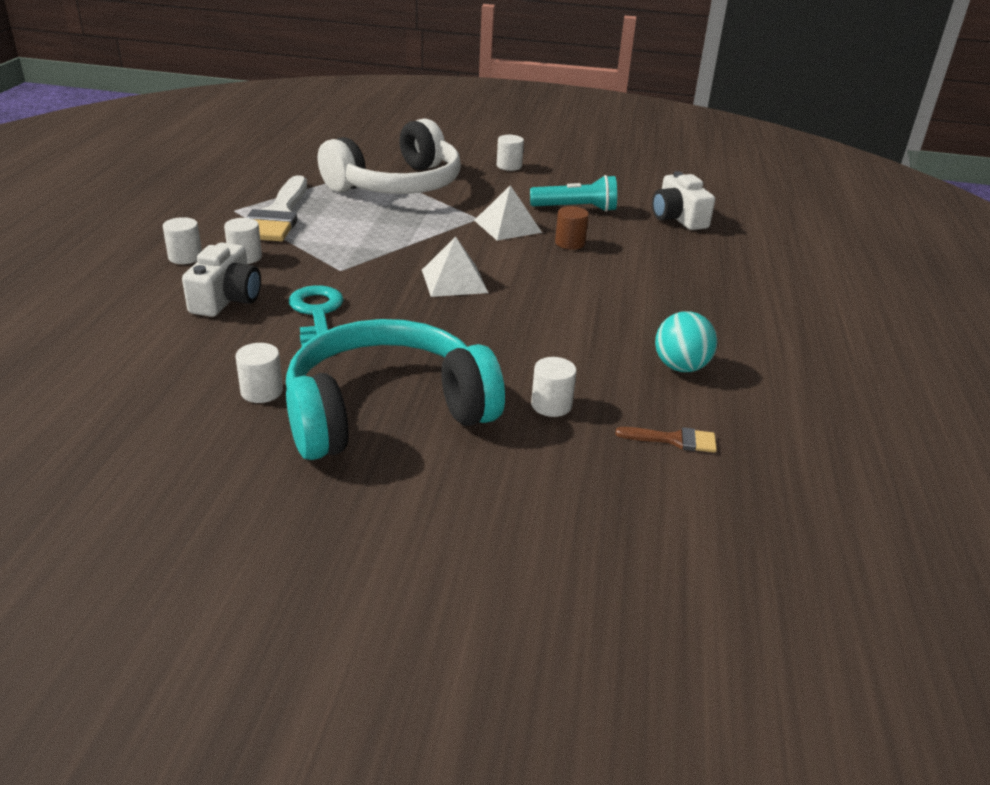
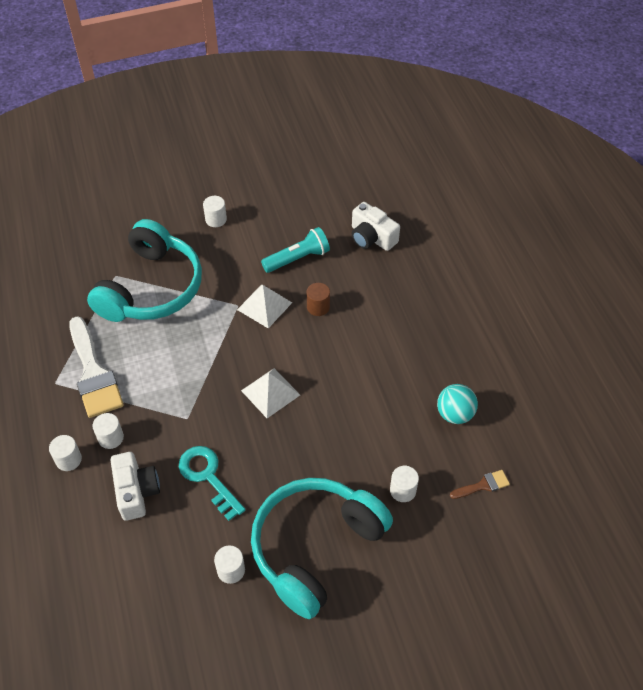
camera: 25 degrees left, 20 degrees up
white headphones [318,118,461,194] -> turquoise headphones [87,219,202,322]

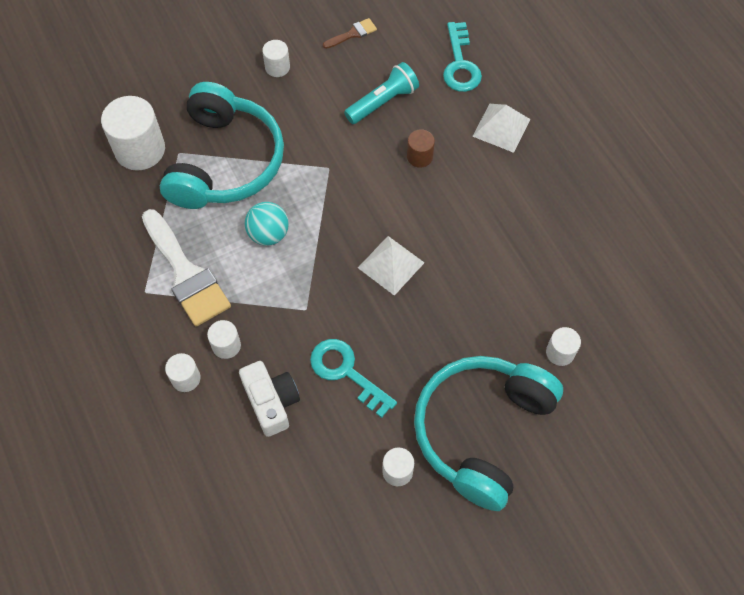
camera: 10 degrees left, 10 degrees up
white pyramid [237,285,292,328] -> white pyramid moved to [472,104,530,153]
white camera [352,202,400,251] -> turquoise key [443,22,482,92]
turquoise ball [437,384,478,424] -> turquoise ball moved to [245,202,289,246]
brown brush [450,470,510,499] -> brown brush moved to [323,18,377,49]
none -> white cylinder [101,96,165,171]

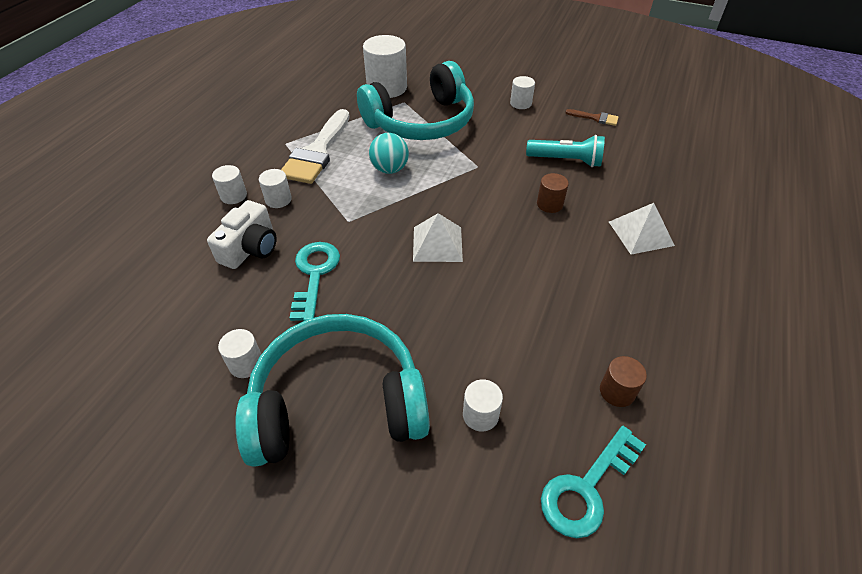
camera: 50 degrees right, 15 degrees down
turquoise key [443,22,482,92] -> turquoise key moved to [541,426,646,538]
none -> brown cylinder [600,356,647,407]

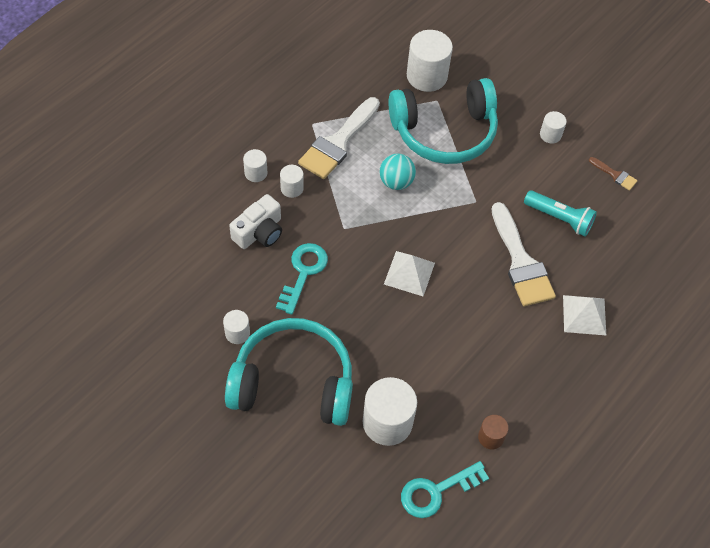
camera: 15 degrees right, 10 degrees up
white cylinder [463,379,503,432] -> white cylinder [363,377,417,446], size x1.93
brown cylinder [537,173,569,213] -> white brush [491,202,556,306]

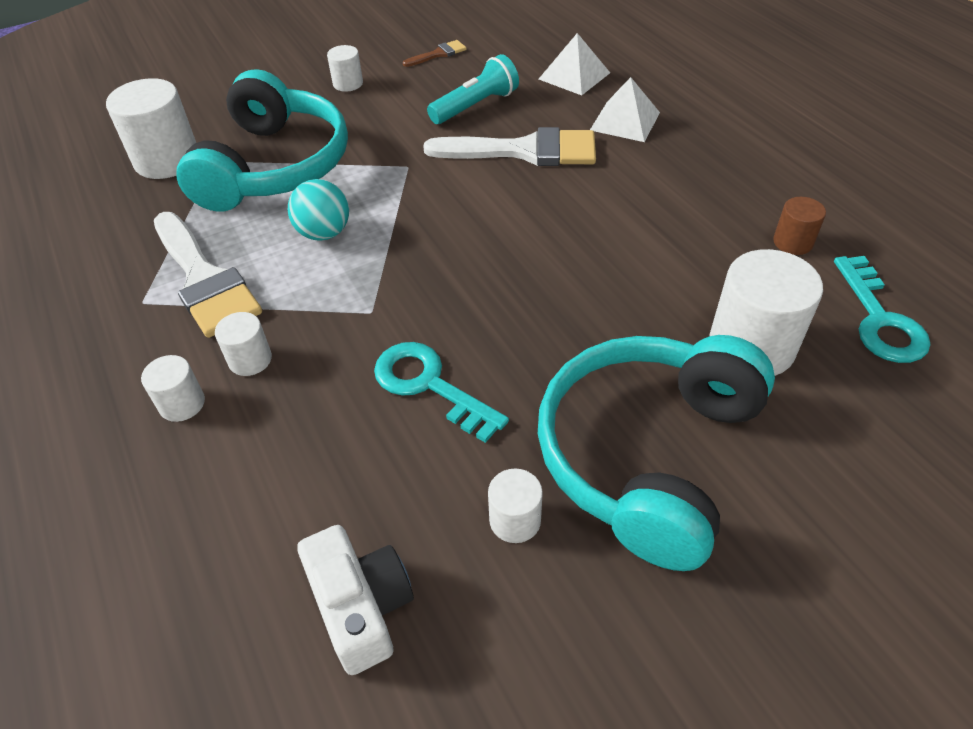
camera: 65 degrees left, 10 degrees down
white camera [229,194,282,249] -> white camera moved to [297,525,414,675]
white pyramid [384,251,435,296] -> white pyramid moved to [539,33,610,95]

